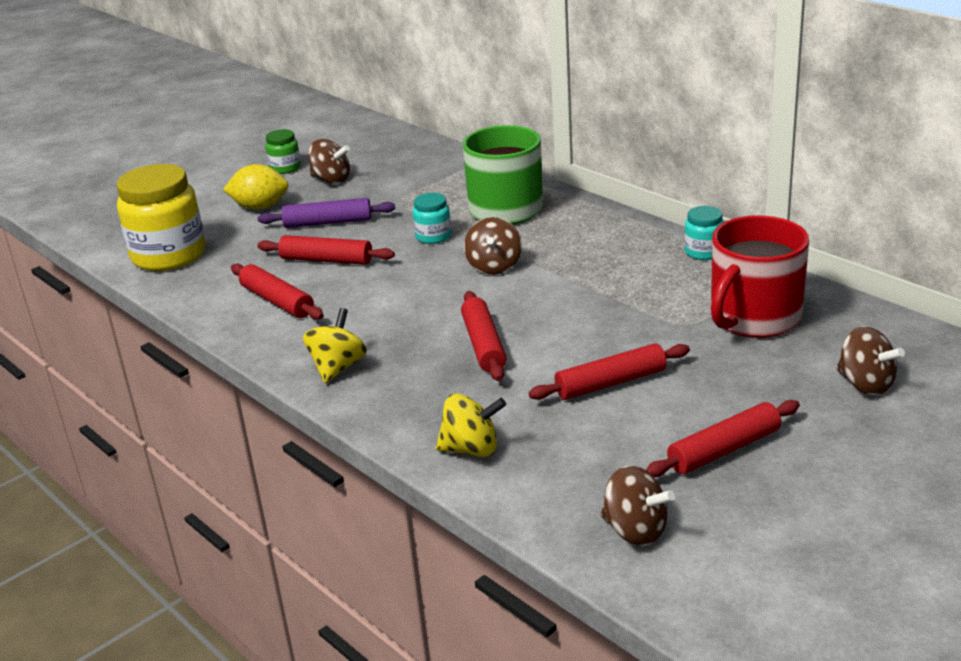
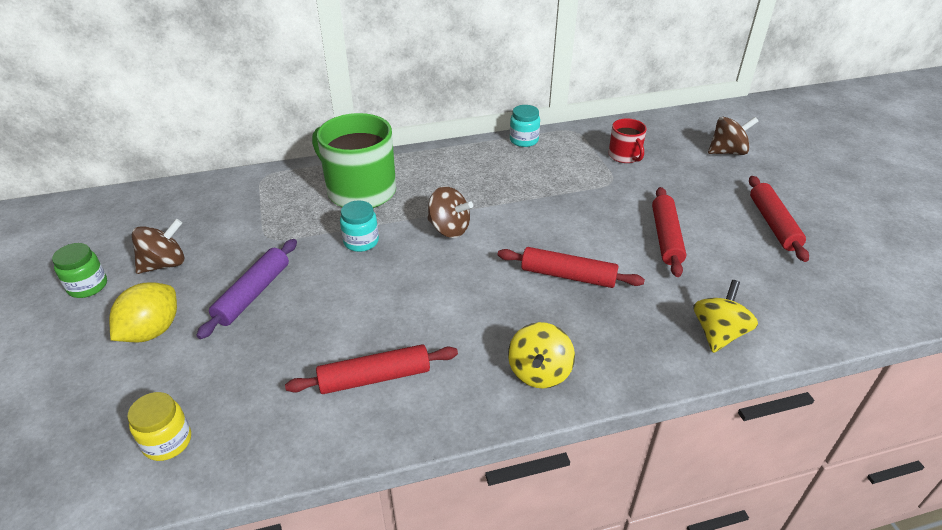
camera: 65 degrees left, 10 degrees up
yellow jar [117,164,206,271] -> yellow jar [127,392,191,461], size x0.48
red rolling pin [257,235,395,265] -> none
yellow spinning top [303,308,367,383] -> yellow spinning top turned 120 degrees counterclockwise [508,322,575,389]
brown spinning top [601,465,675,546] -> none
red mug [711,215,809,338] -> red mug [609,118,647,163], size x0.51

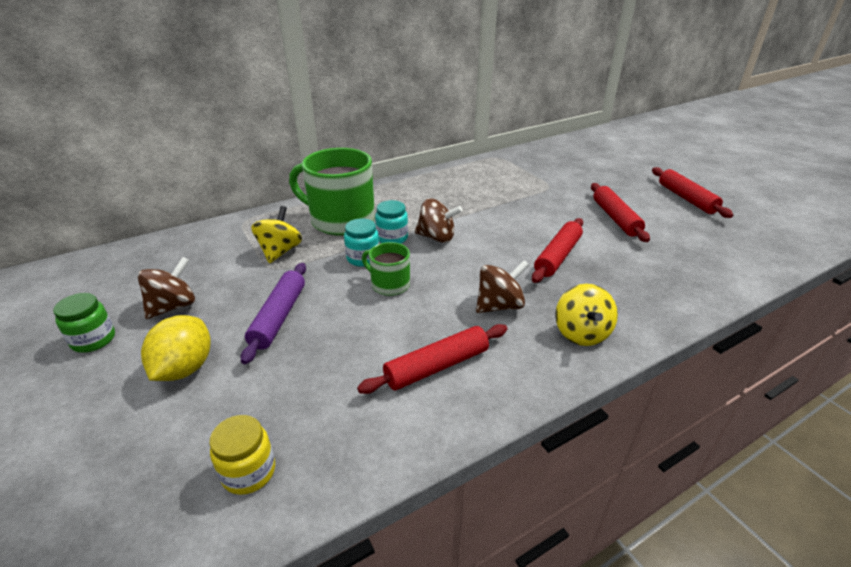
camera: 15 degrees left, 5 degrees down
red rolling pin [498,247,645,288] -> red rolling pin turned 60 degrees counterclockwise [532,218,583,283]
turquoise jar [510,105,540,147] -> turquoise jar moved to [375,200,408,244]
red mug [609,118,647,163] -> none
yellow spinning top [693,280,758,353] -> yellow spinning top moved to [251,206,302,263]
brown spinning top [708,117,758,155] -> brown spinning top moved to [476,260,529,313]
none -> green mug [362,242,410,296]

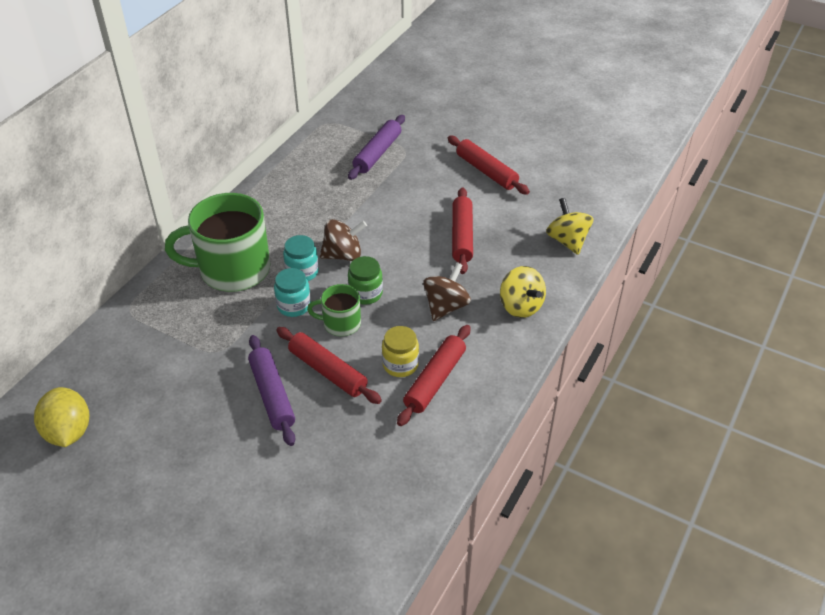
camera: 30 degrees left, 10 degrees up
green jar [53,293,115,353] -> green jar moved to [348,256,383,305]
brown spinning top [138,257,195,319] -> none
yellow lemon [141,315,211,381] -> yellow lemon moved to [34,387,89,447]
yellow jar [209,415,275,495] -> yellow jar moved to [382,326,419,377]
yellow spinning top [251,206,302,263] -> yellow spinning top moved to [546,198,594,255]
red rolling pin [652,167,733,218] -> red rolling pin moved to [276,327,382,404]
none -> purple rolling pin [348,115,405,180]

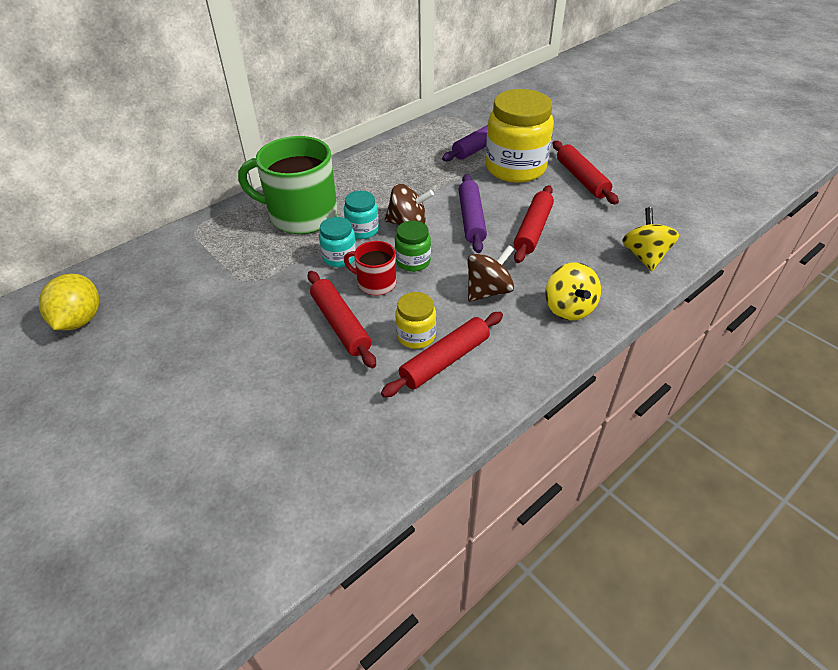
camera: 20 degrees right, 0 degrees up
purple rolling pin [248,335,295,446] -> purple rolling pin moved to [459,174,487,253]
green mug [307,284,361,336] -> red mug [344,241,397,296]
none -> yellow jar [485,89,554,183]

